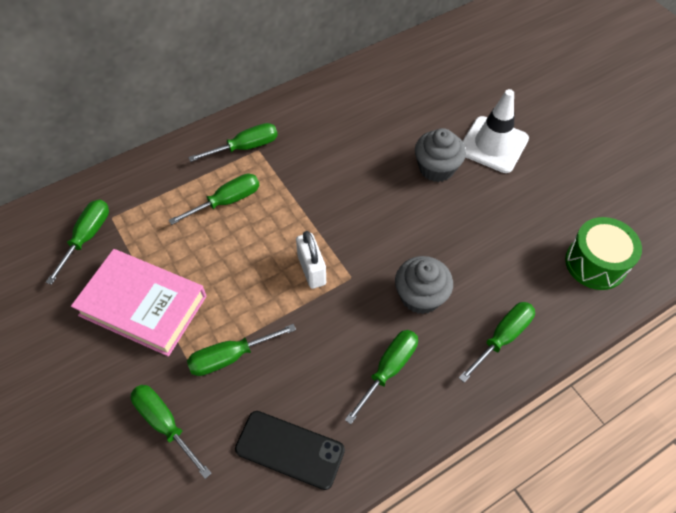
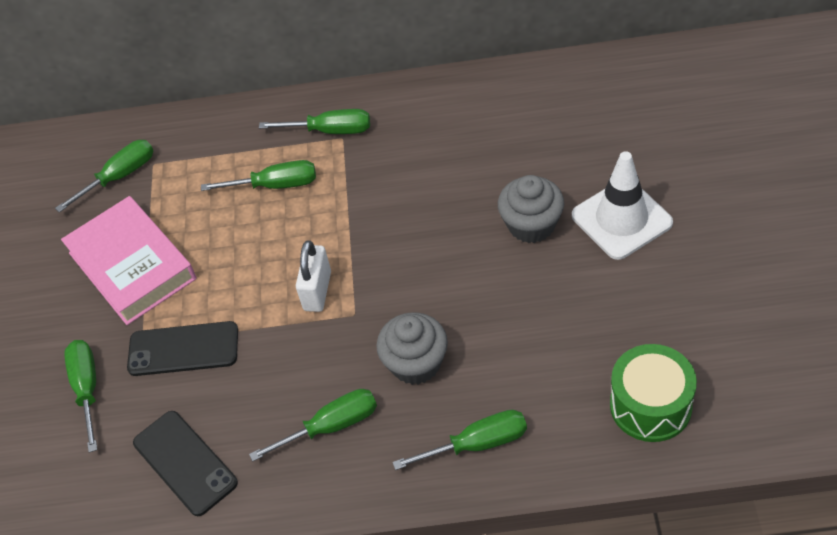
camera: 35 degrees right, 5 degrees down
green screwdriver [187,324,296,376] -> black phone [127,321,238,376]

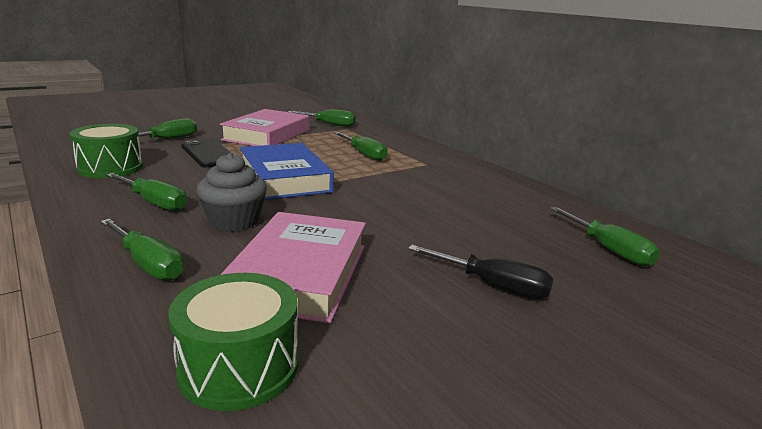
camera: 50 degrees right, 30 degrees down
black phone [133,411,238,516] -> green drum [70,124,143,178]
green screwdriver [259,109,370,134] -> green screwdriver moved to [550,207,660,266]
white padlock [296,240,331,312] -> blue book [240,143,334,200]
grey cupcake [498,175,564,243] -> none
white traffic cone [572,151,673,260] -> black screwdriver [408,245,554,299]
none -> pink book [220,212,366,323]

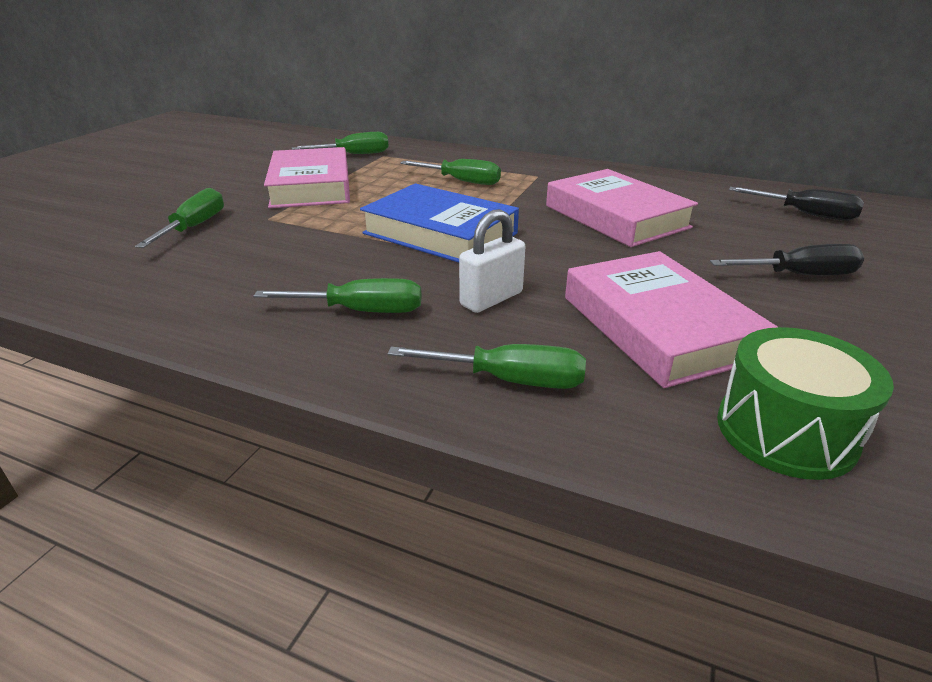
camera: 30 degrees left, 10 degrees up
green drum [70,124,143,178] -> none
black phone [182,139,233,167] -> none
grey cupcake [196,153,267,231] -> white padlock [459,209,525,313]
green screwdriver [550,207,660,266] -> black screwdriver [729,187,864,221]
none -> pink book [546,169,698,247]

